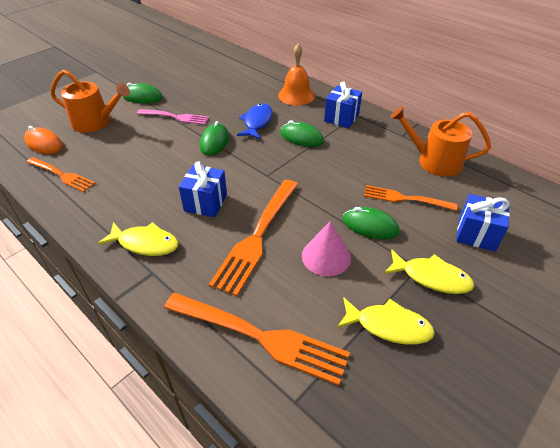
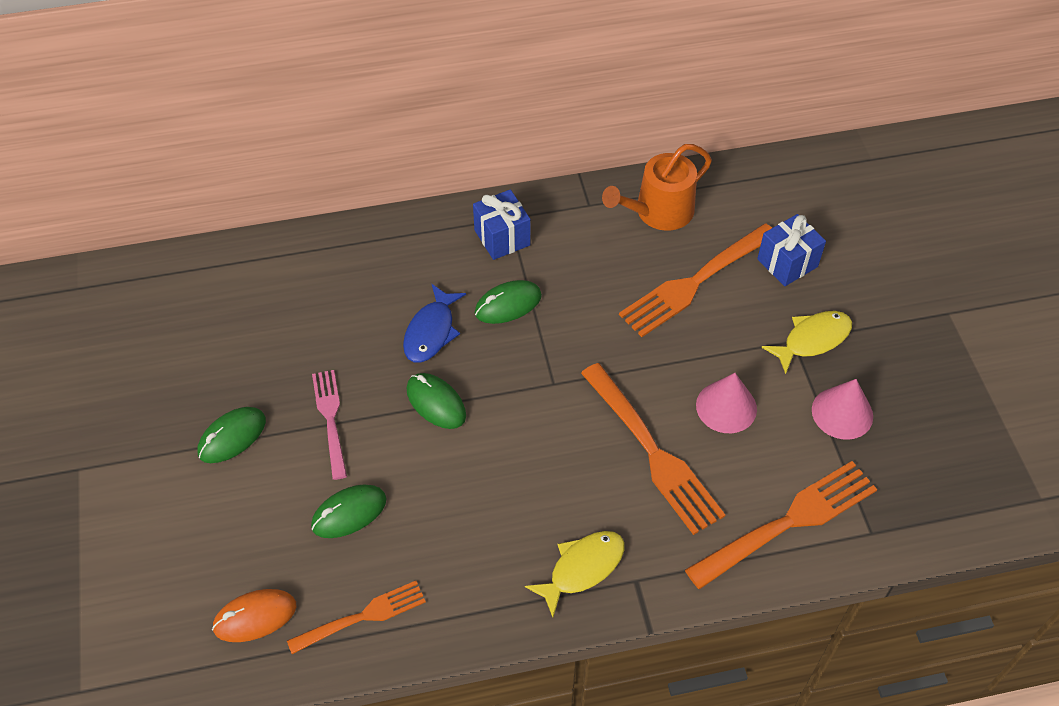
camera: 55 degrees left, 10 degrees up
orange watering can [51,70,130,133] -> none
pink fork [137,109,209,125] -> pink fork turned 60 degrees counterclockwise [312,370,347,480]
blue gift [179,161,227,217] -> none
blue fish [237,103,273,139] -> blue fish turned 120 degrees counterclockwise [403,284,466,363]
orange bell [278,44,315,106] -> none
yellow fish [337,297,435,345] -> pink cone [812,379,873,440]
green mouse [343,207,399,239] -> green mouse moved to [311,484,387,538]
orange fork [364,185,457,211] -> orange fork [619,223,772,337], size x1.63

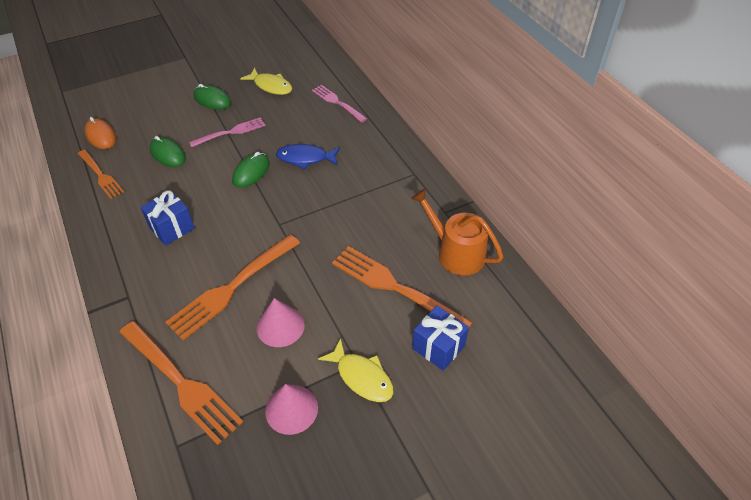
camera: 75 degrees right, 5 degrees down
blue gift [473,189,531,260] -> blue gift moved to [141,190,195,246]
green mouse [474,280,542,324] -> none
yellow fish [525,531,624,617] -> yellow fish moved to [240,68,292,95]
none -> pink fork [312,85,367,122]

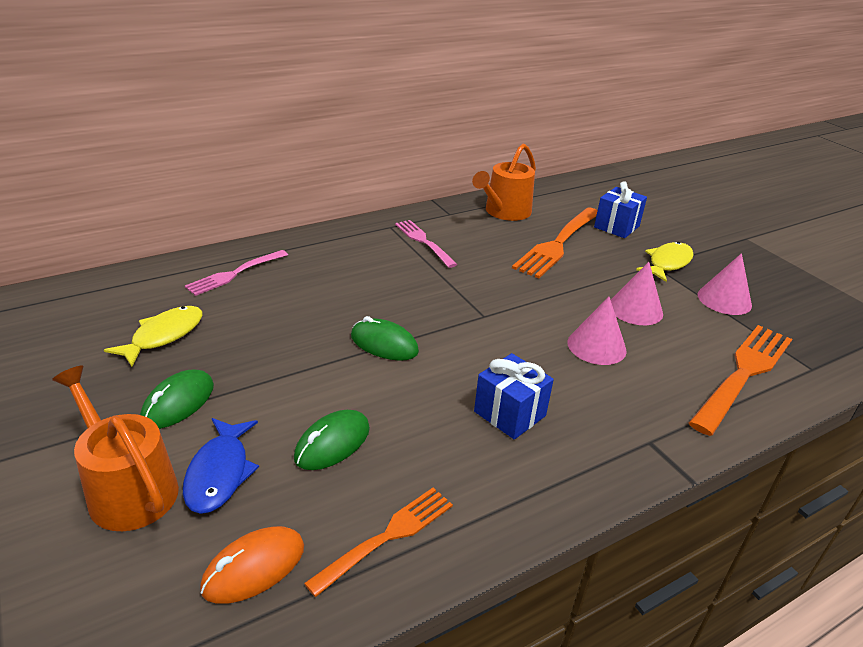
camera: 95 degrees left, 15 degrees down
orange fork [165,235,300,340] -> pink cone [567,296,627,365]
pink fork [189,118,265,147] -> pink fork moved to [395,220,458,268]
blue fish [276,144,340,169] -> blue fish moved to [183,418,259,514]
none -> orange watering can [52,366,179,531]

